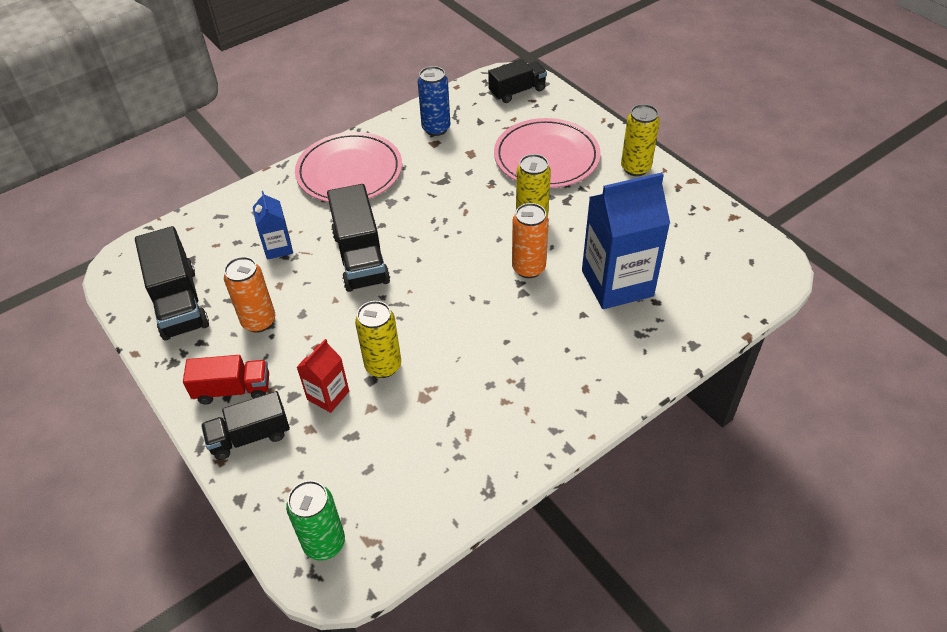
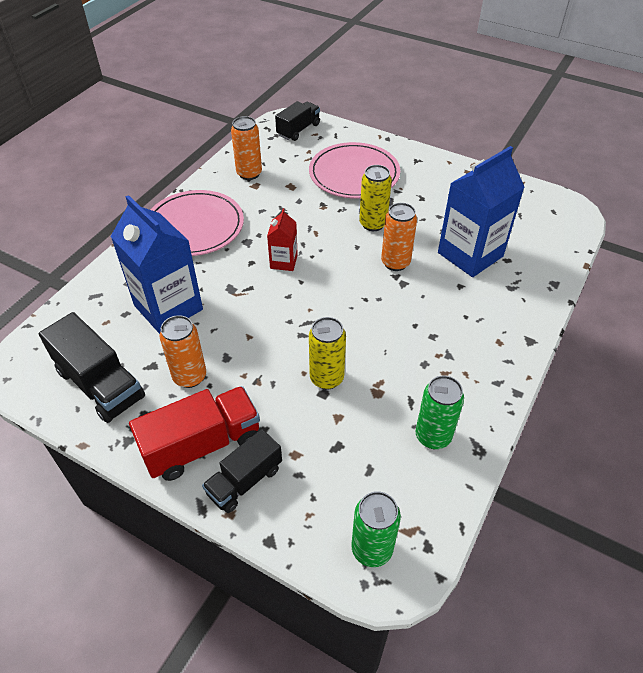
camera: 25 degrees left, 0 degrees up
red truck [183,355,269,405] -> red truck [129,386,260,481], size x1.52
blue carton [253,191,293,260] -> blue carton [110,195,203,334], size x1.99
red carton [297,339,349,413] -> red carton moved to [267,208,298,271]
black truck [327,184,390,292] -> none
blue can [418,66,450,136] -> orange can [231,116,262,180]
yellow can [621,104,660,176] -> none
none -> green can [416,376,464,449]

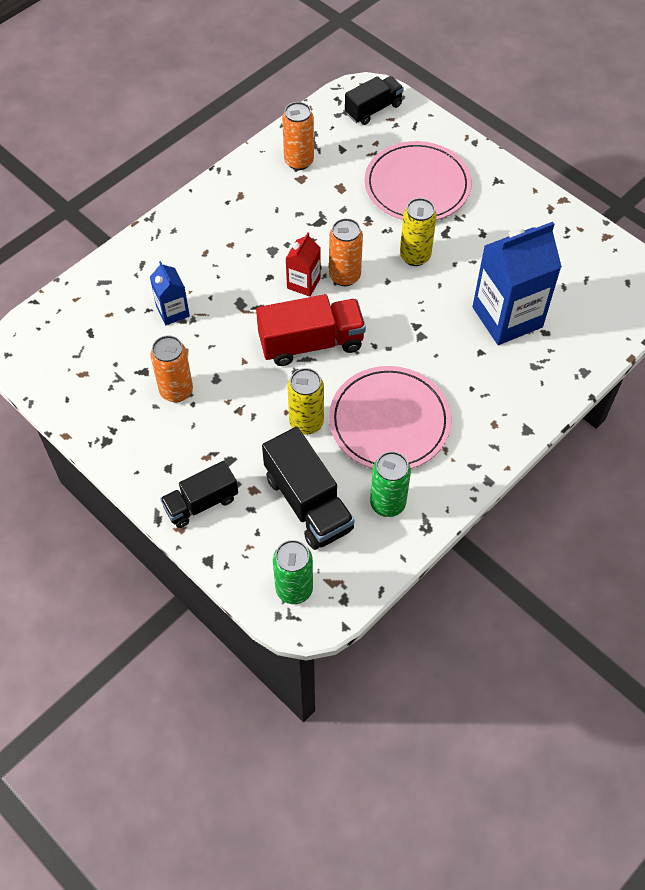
camera: 15 degrees right, 10 degrees up
black truck [39,312,145,423] -> black truck moved to [262,427,354,550]
blue carton [110,195,203,334] -> blue carton [150,261,190,325], size x0.50
red truck [129,386,260,481] -> red truck moved to [256,294,366,366]
pink plate [151,190,244,256] -> pink plate moved to [329,366,451,469]
orange can [381,203,417,271] -> orange can moved to [329,218,363,286]

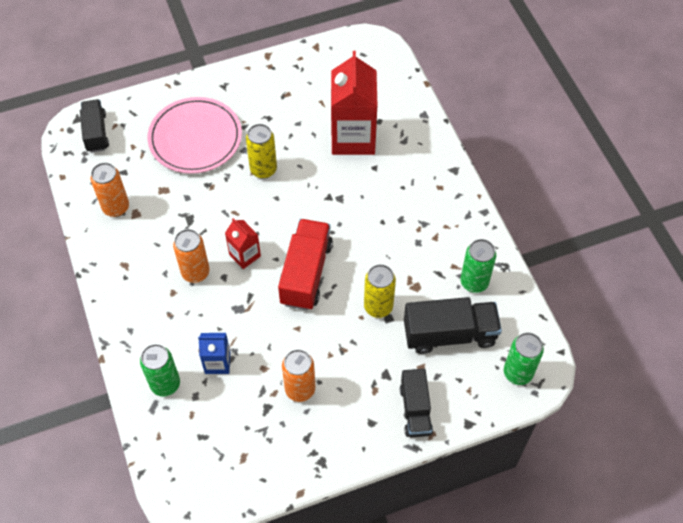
camera: 65 degrees left, 0 degrees up
orange can [329,218,363,286] -> orange can moved to [173,229,210,283]
pink plate [329,366,451,469] -> none
blue carton [472,222,562,345] -> red carton [331,51,377,155]
none -> green can [140,344,180,397]

